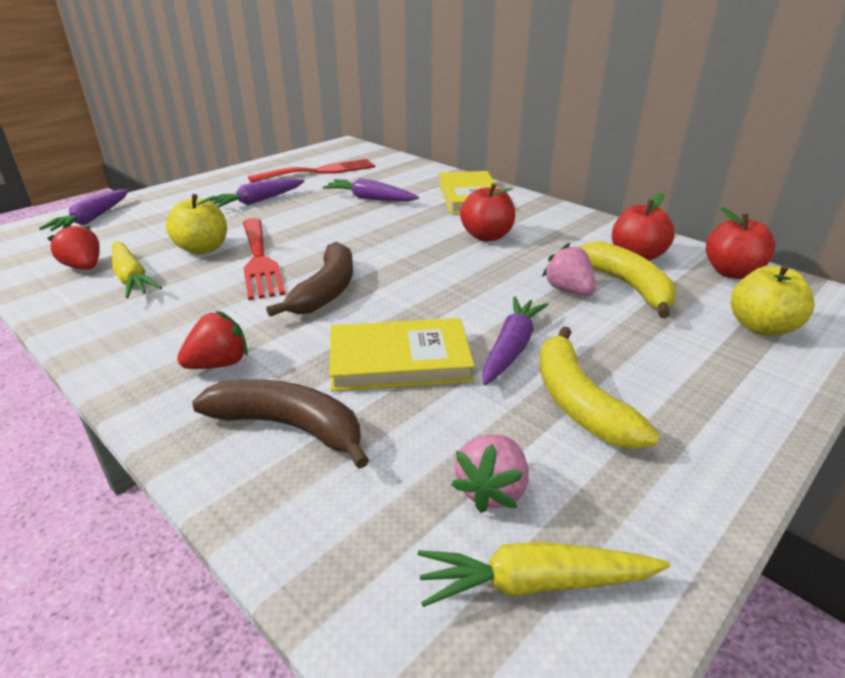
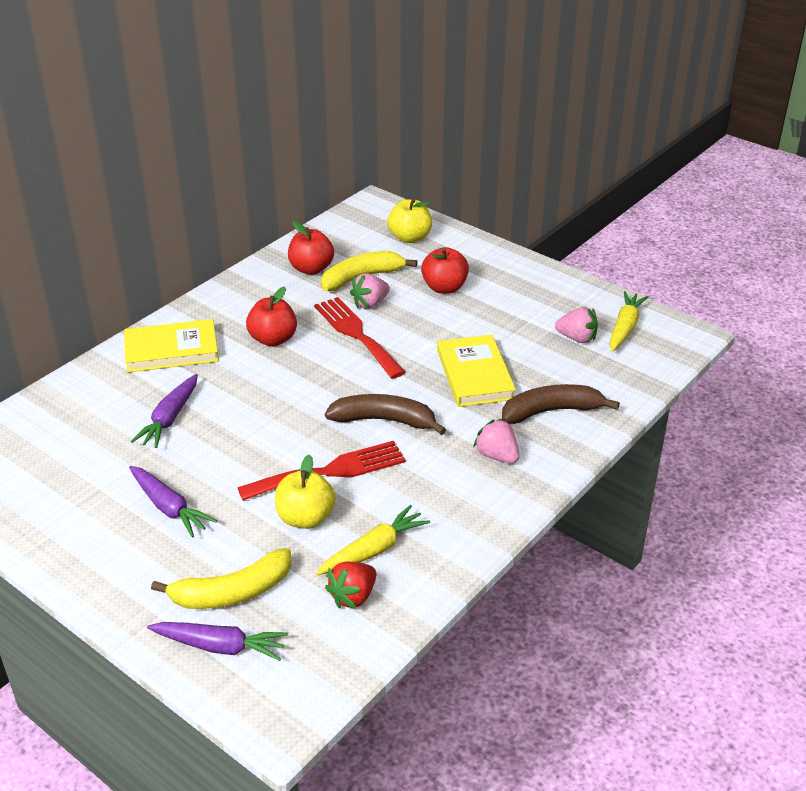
camera: 95 degrees left, 5 degrees up
red strawberry [177,311,248,369] -> pink strawberry [473,418,519,464]
brown banana [192,379,369,469] -> brown banana turned 60 degrees clockwise [502,384,620,424]
red fork [248,159,375,183] -> red fork moved to [314,297,406,379]
yellow carrot [418,542,670,607] -> yellow carrot turned 150 degrees counterclockwise [609,291,649,352]
purple carrot [482,297,548,385] -> none
yellow banana [540,326,659,449] -> yellow banana moved to [151,548,292,609]
red apple [706,207,775,279] -> red apple moved to [421,247,469,294]

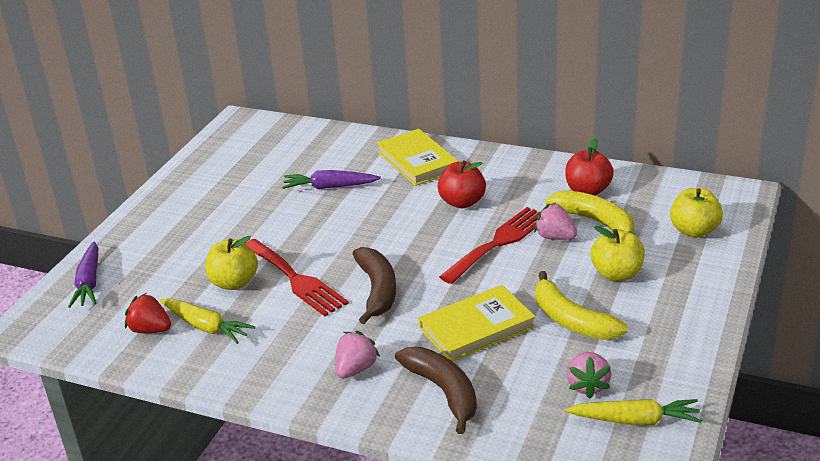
camera: 75 degrees right, 5 degrees down
purple carrot [129,466,217,538] -> none
yellow banana [151,548,292,609] -> yellow banana moved to [535,271,628,340]
red apple [421,247,469,294] -> yellow apple [591,226,645,281]

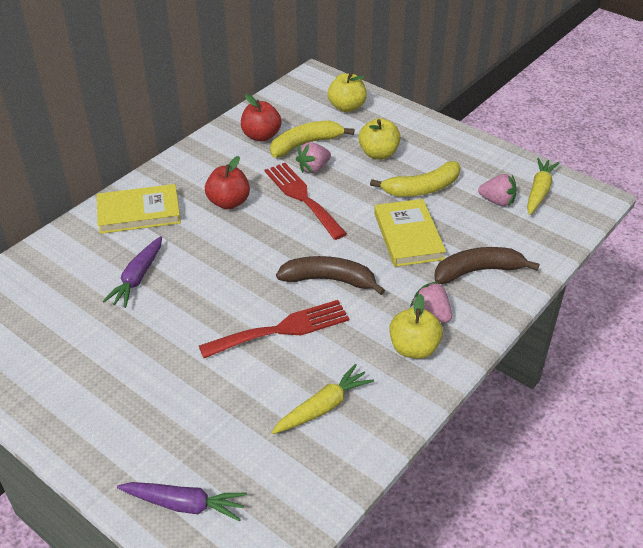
camera: 75 degrees left, 10 degrees up
red strawberry [125,293,171,333] -> none
yellow apple [205,236,258,290] -> yellow apple moved to [389,294,443,359]

